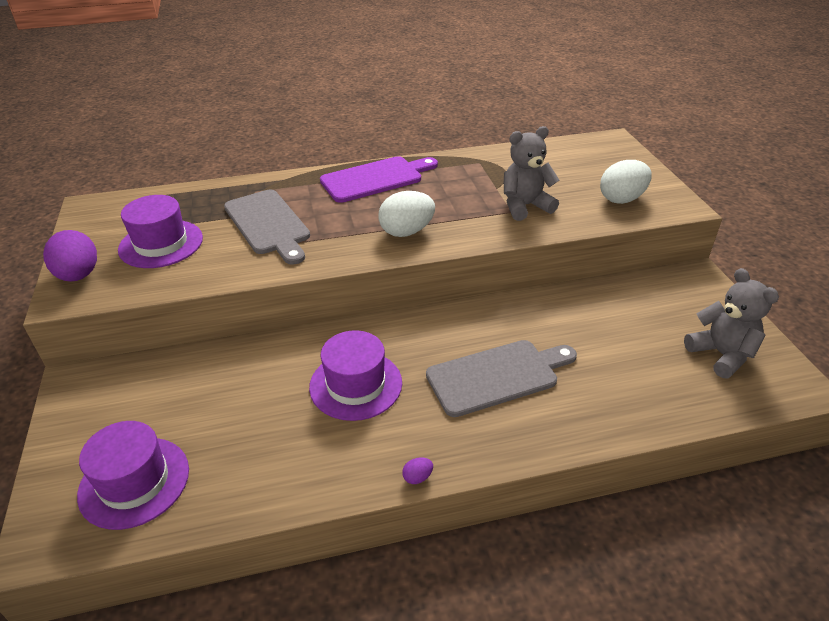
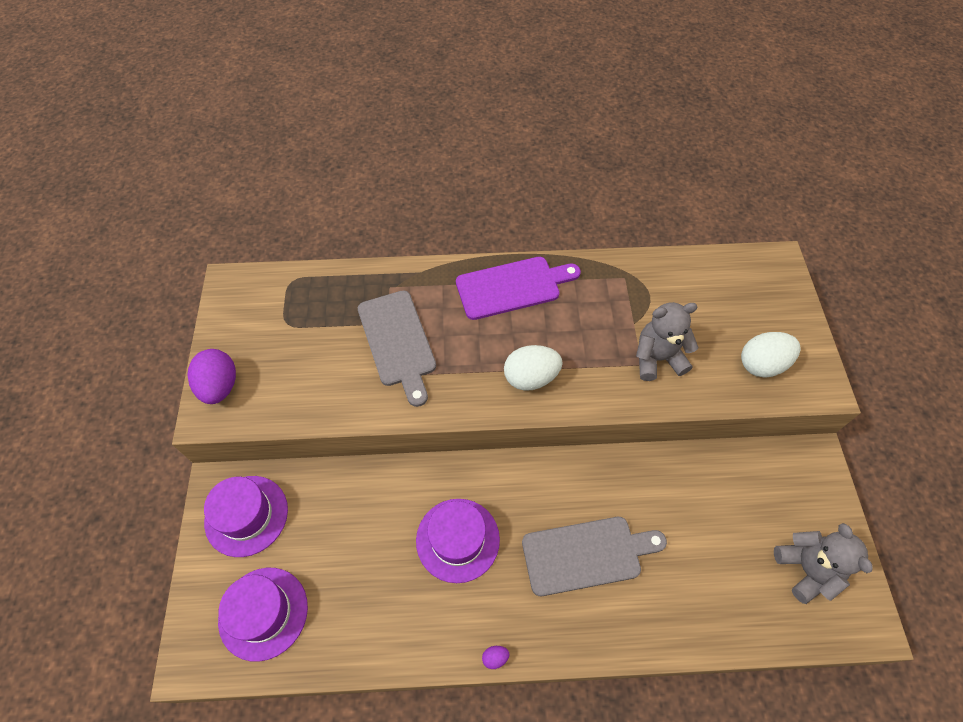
camera: 10 degrees right, 20 degrees up
purple hat [118,195,203,268] -> purple hat moved to [204,476,288,557]

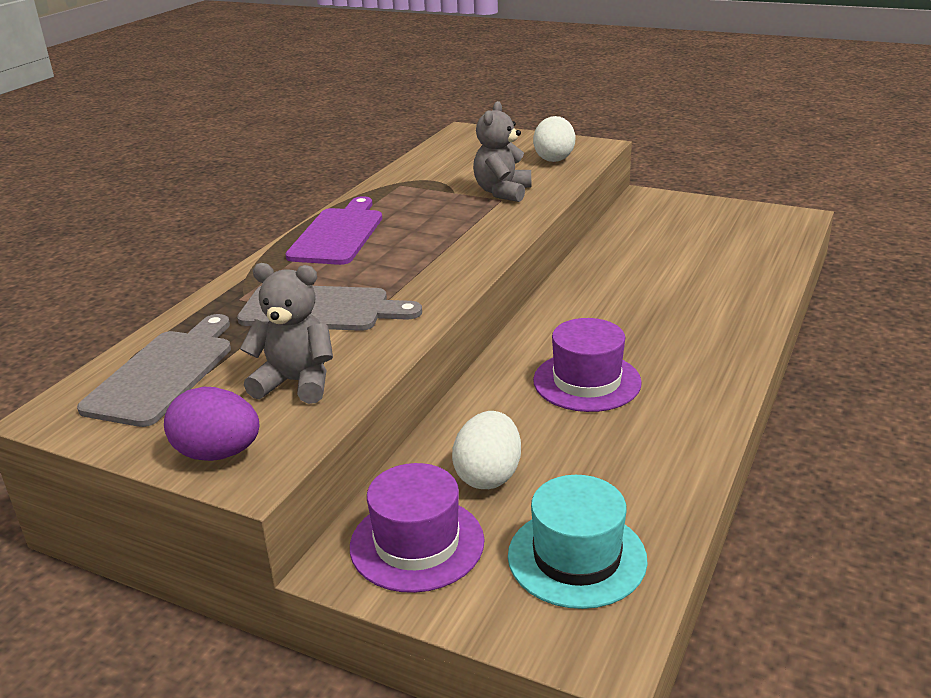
camera: 60 degrees left, 30 degrees down
purple hat [218,568,308,662] -> turquoise hat [508,475,648,609]
purple egg [482,646,510,669] -> none
white egg [504,345,563,391] -> white egg moved to [452,411,521,489]
grey cutting board [522,517,667,596] -> grey cutting board moved to [77,314,231,427]
grey teddy bear [774,523,873,604] -> grey teddy bear moved to [240,263,333,404]

